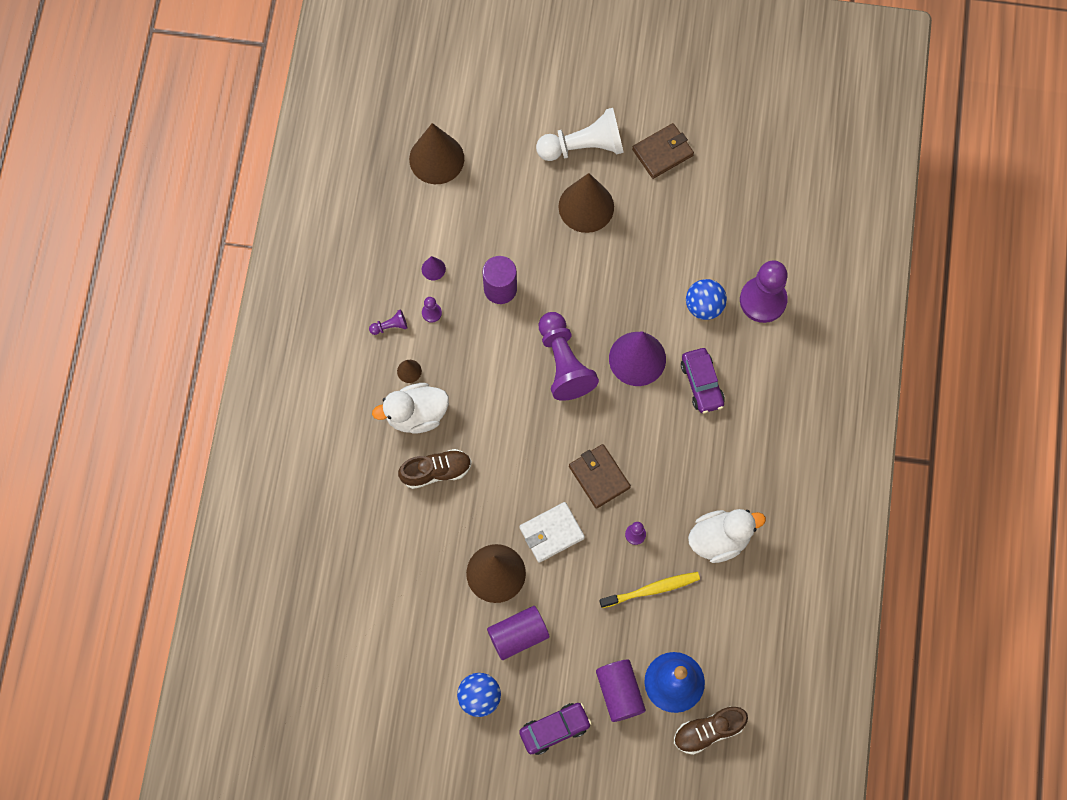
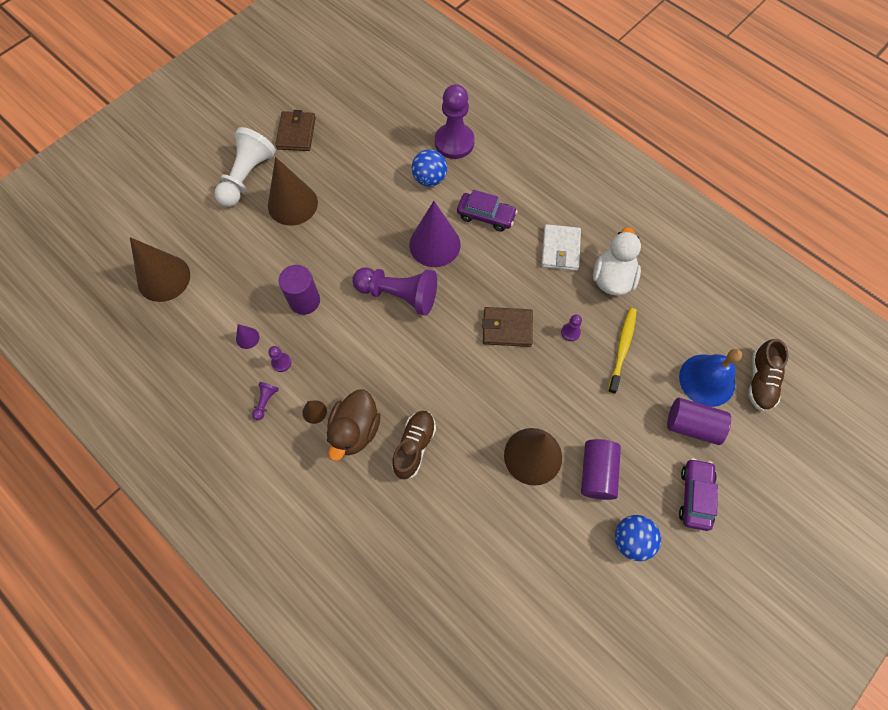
camera: 55 degrees left, 5 degrees down
white duck [372,383,449,434] -> brown duck [327,389,381,461]
white wallet [519,502,585,563] -> white wallet moved to [541,224,581,271]

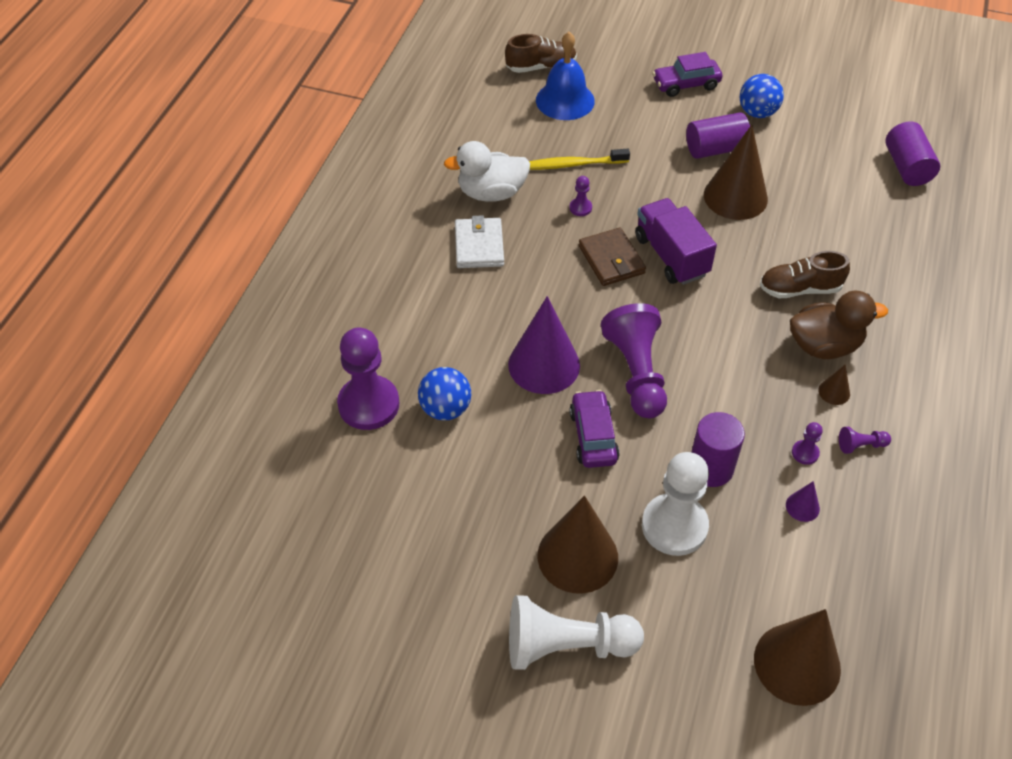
camera: 115 degrees left, 15 degrees down
brown wallet [275,110,316,151] -> none
purple car [457,190,518,232] -> purple car moved to [569,390,620,468]
white wallet [541,224,581,271] -> white wallet turned 75 degrees counterclockwise [455,215,504,268]
purple cylinder [667,398,731,445] -> purple cylinder moved to [885,121,940,186]
none -> purple truck [635,198,717,285]
none -> white pawn [642,452,709,556]

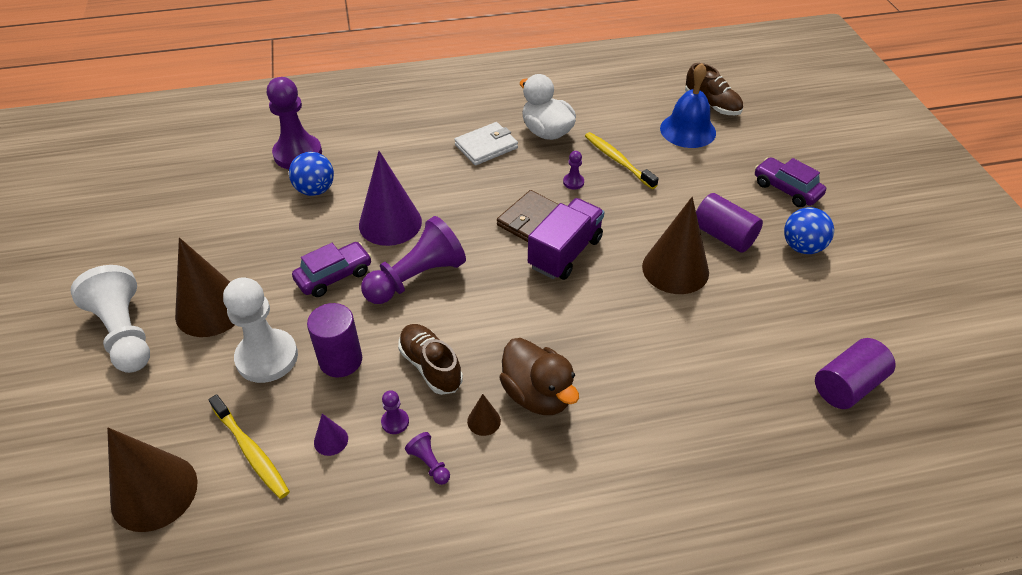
camera: 60 degrees right, 5 degrees down
brown shoe [760,251,850,298] -> brown shoe moved to [398,324,463,395]
none -> yellow toothbrush [208,394,290,499]

